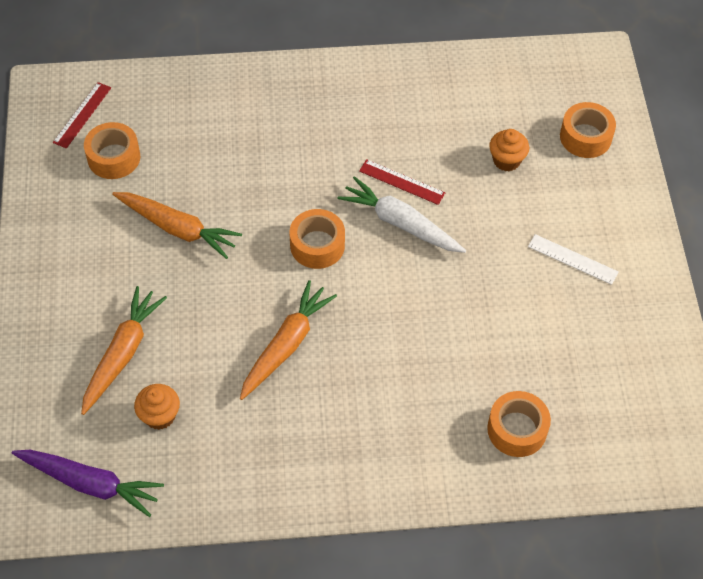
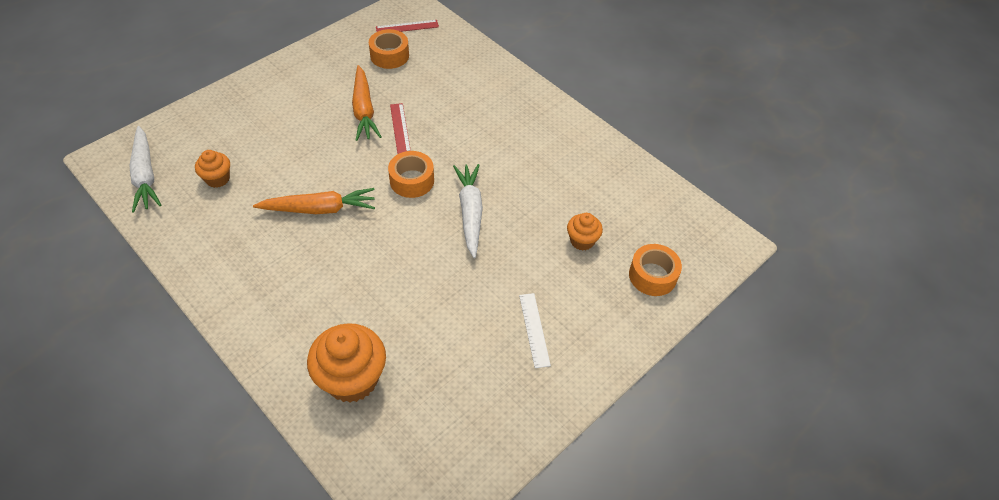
camera: 50 degrees right, 5 degrees down
purple carrot [12,450,164,517] -> white carrot [130,126,161,212]
orange carrot [81,286,167,415] -> none
red ruler [359,159,445,205] -> red ruler moved to [390,103,411,154]
orange tape [487,391,551,457] -> orange cupcake [307,323,386,403]

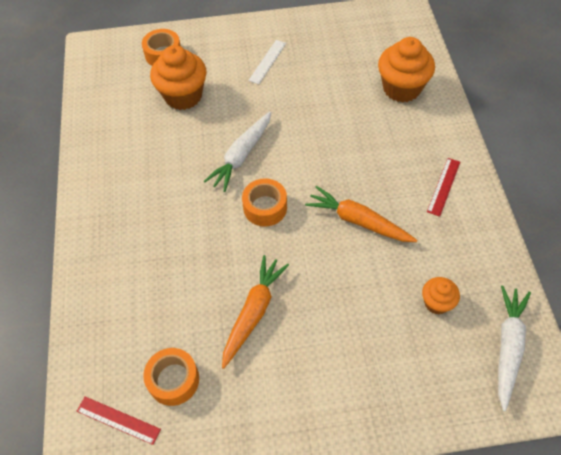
camera: 140 degrees left, 5 degrees up
red ruler [390,103,411,154] -> red ruler moved to [427,158,460,217]
orange cupcake [567,213,603,251] -> orange cupcake [150,45,207,110], size x1.85

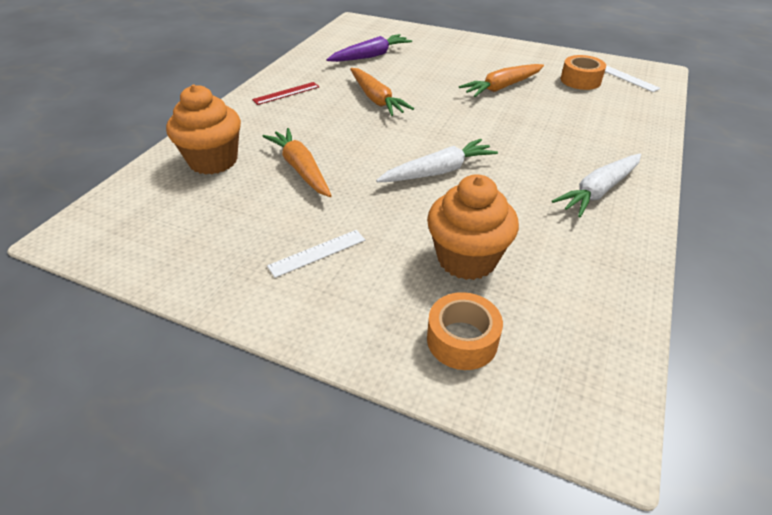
camera: 150 degrees left, 15 degrees down
red ruler [77,396,161,445] -> white ruler [605,65,661,92]
orange tape [242,178,287,227] -> none
orange cupcake [422,277,460,314] -> purple carrot [326,34,412,62]
white carrot [498,285,531,411] -> white carrot moved to [552,154,641,217]
none -> orange carrot [263,128,332,197]

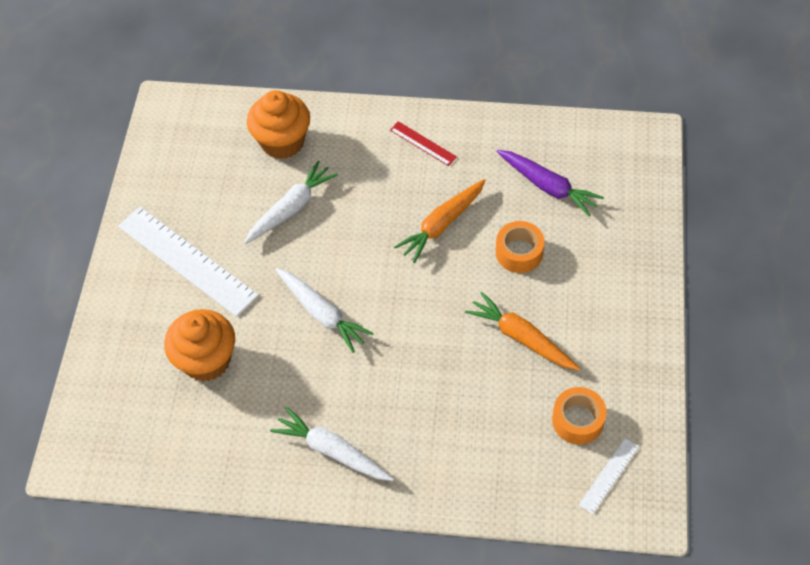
camera: 75 degrees right, 15 degrees up
orange carrot [263,128,332,197] -> white carrot [244,161,338,244]
white ruler [267,230,365,278] -> white ruler [118,206,259,317], size x2.14
orange tape [427,292,503,370] -> orange tape moved to [496,221,545,273]

